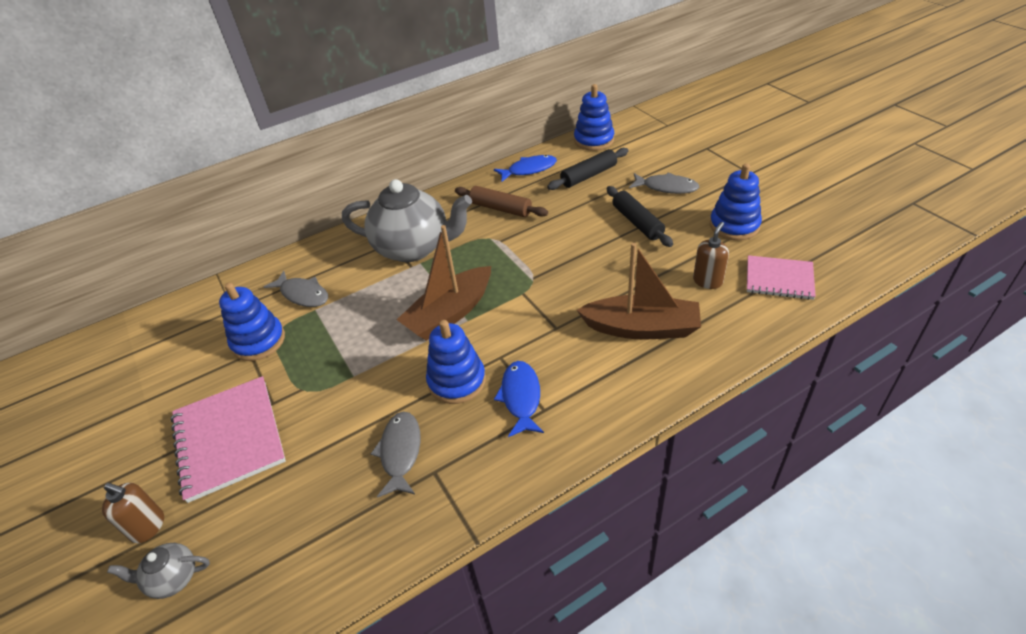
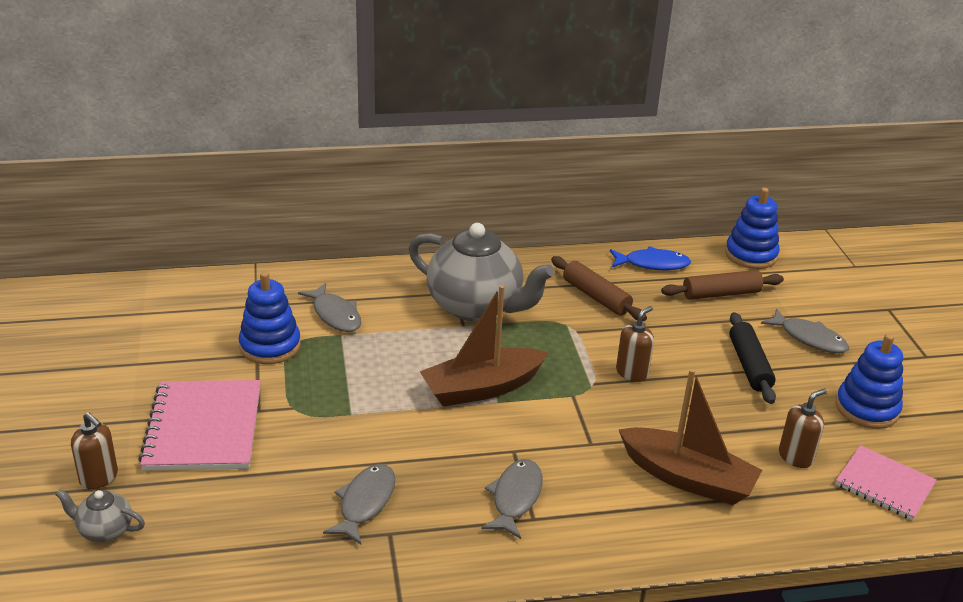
camera: 15 degrees right, 10 degrees down
blue stacking toy [426,320,486,404] -> none
blue fish [494,361,544,437] -> grey fish [482,459,543,539]
black rolling pin [547,148,629,190] -> brown rolling pin [661,270,784,300]
none -> brown soap dispenser [616,306,654,382]

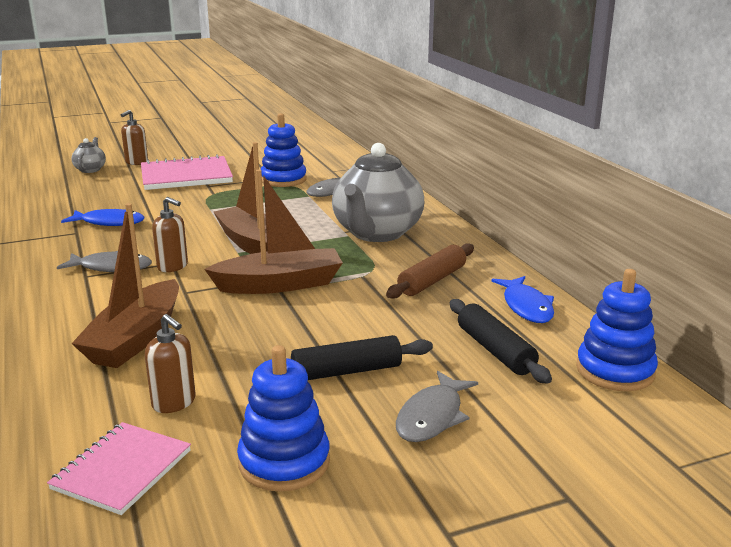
camera: 80 degrees right, 10 degrees down
grey fish [323,464,395,545] -> blue fish [61,209,144,226]
brown soap dispenser [616,306,654,382] -> brown soap dispenser moved to [152,197,188,272]
brown rolling pin [661,270,784,300] -> black rolling pin [450,299,552,384]
none -> brown boat [204,169,343,294]

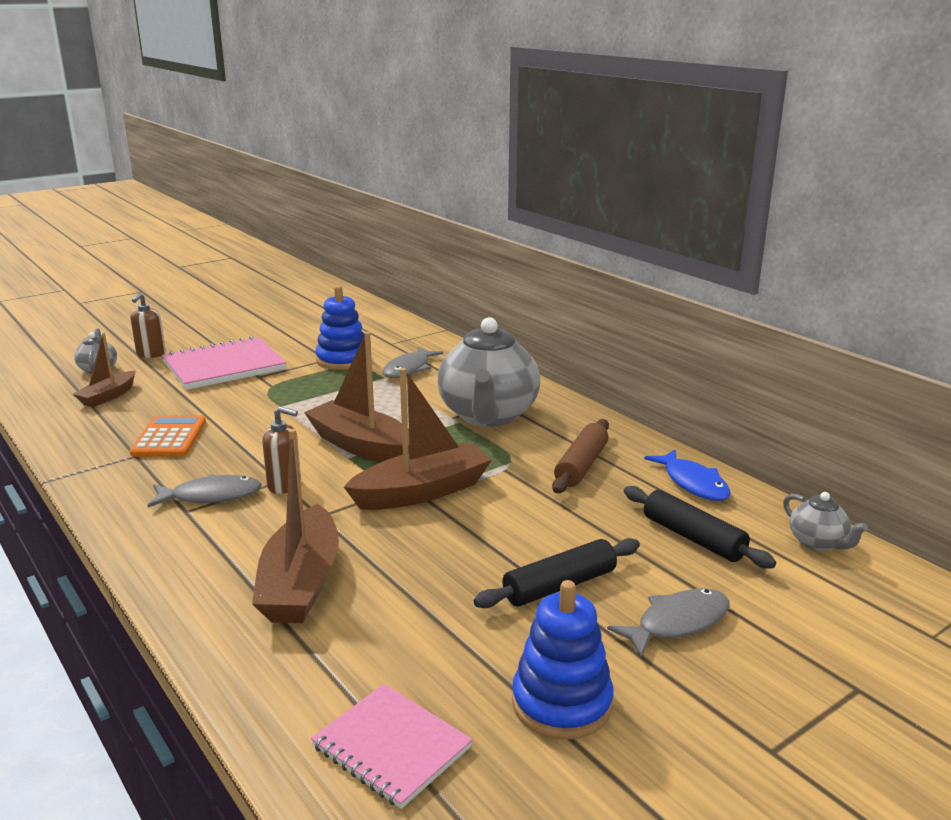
camera: 15 degrees left, 0 degrees up
pink notebook [47,422,191,515] -> pink notebook turned 60 degrees counterclockwise [311,684,473,809]
blue fish [61,209,144,226] -> orange calculator [130,415,206,457]
brown soap dispenser [145,314,196,413] -> none
grey fish [396,371,478,442] -> grey fish turned 135 degrees counterclockwise [607,588,730,658]
blue stacking toy [576,269,658,391] -> grey teapot [783,492,868,551]
none -> brown boat [73,333,136,407]

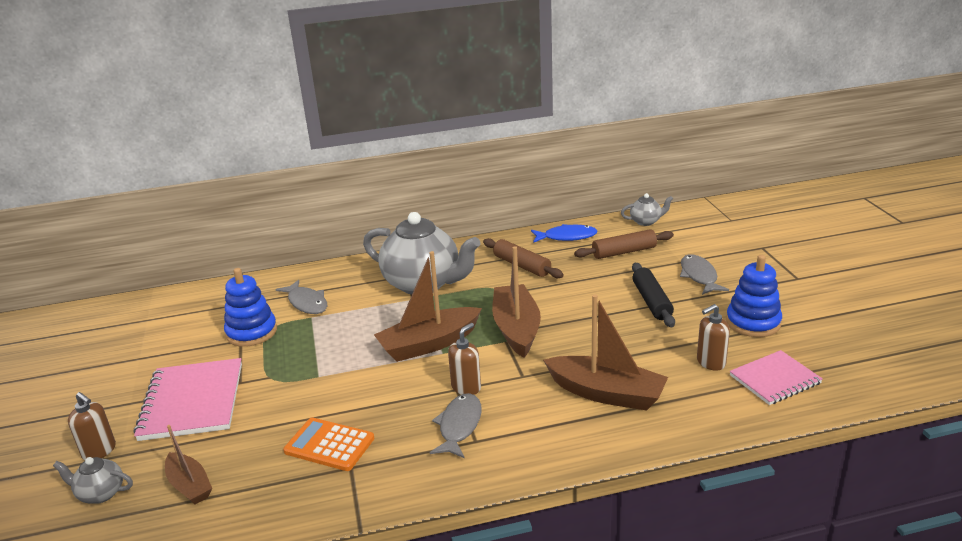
camera: 65 degrees left, 5 degrees up
black rolling pin [624,486,776,569] -> brown rolling pin [574,229,674,259]
none -> brown soap dispenser [697,304,730,371]

